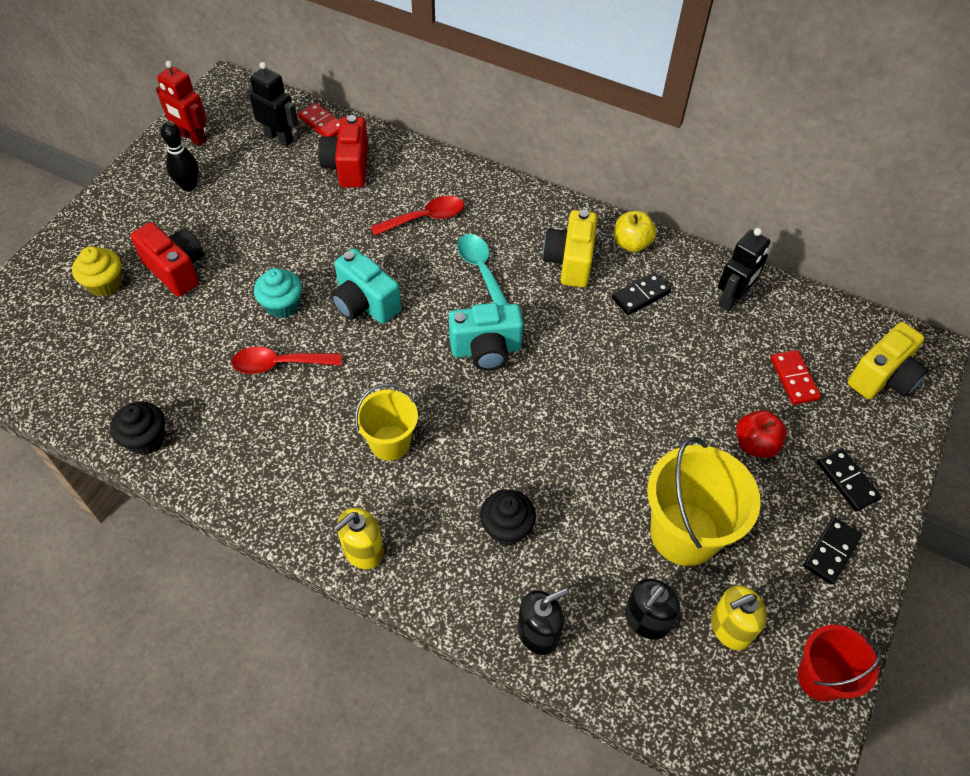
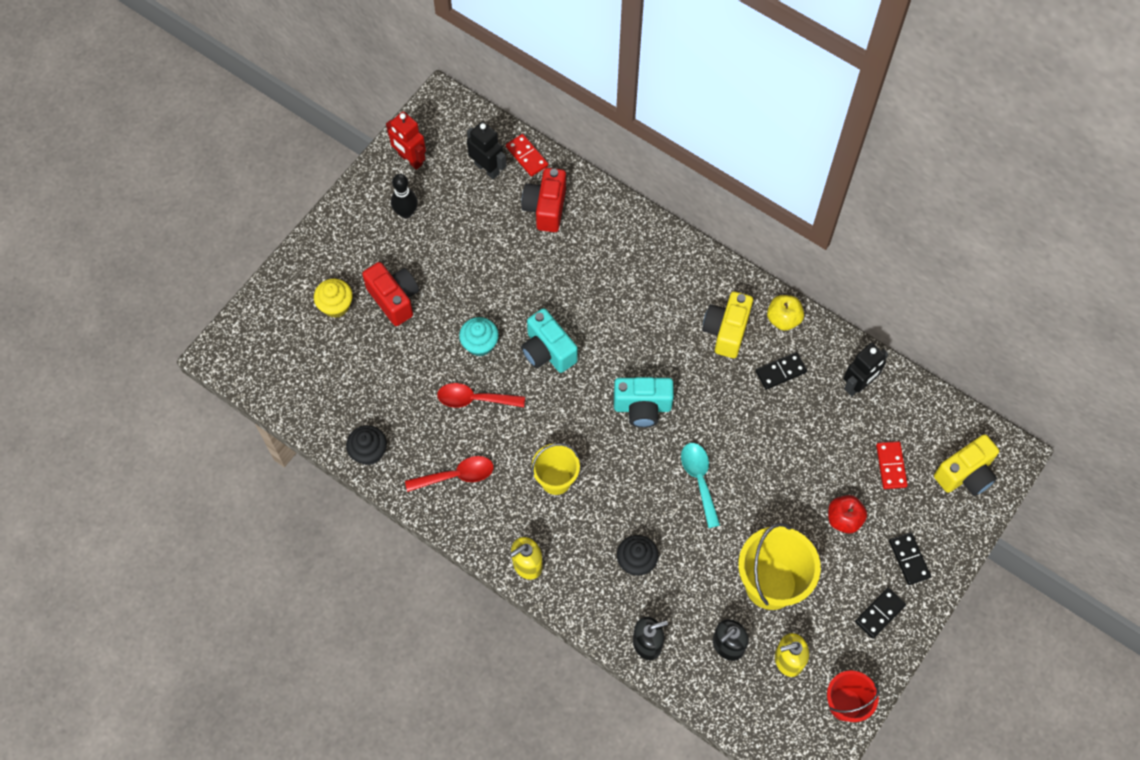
camera: 10 degrees right, 10 degrees up
red spoon [371,196,464,236] -> red spoon moved to [405,456,493,492]
turquoise spoon [457,234,508,305] -> turquoise spoon moved to [681,443,720,528]

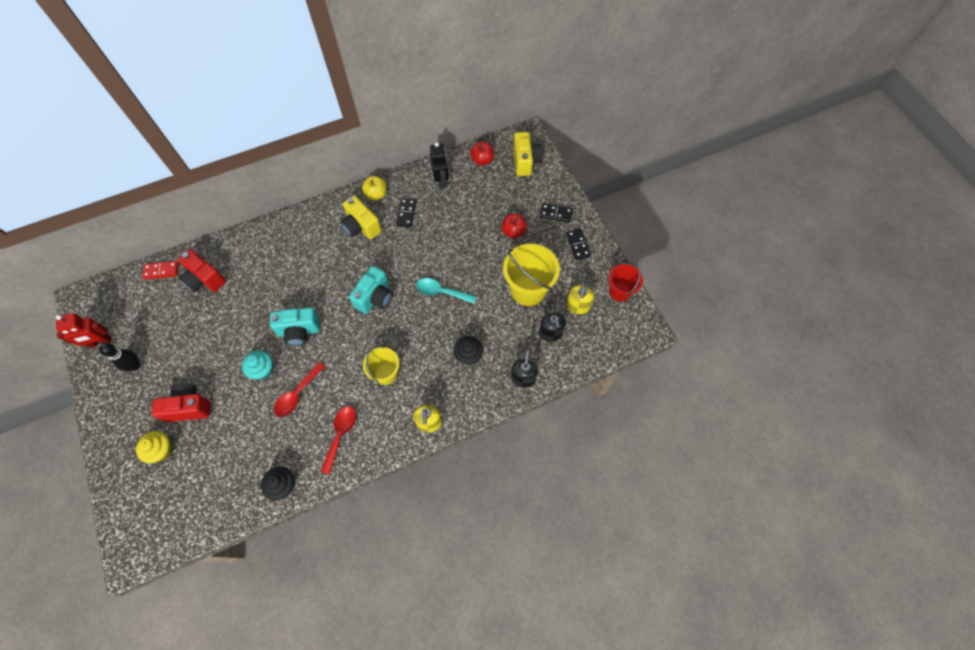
camera: 60 degrees left, 0 degrees up
black robot [467,121,506,179] -> none
red domino [876,441,908,489] -> none
none -> red apple [470,141,494,166]

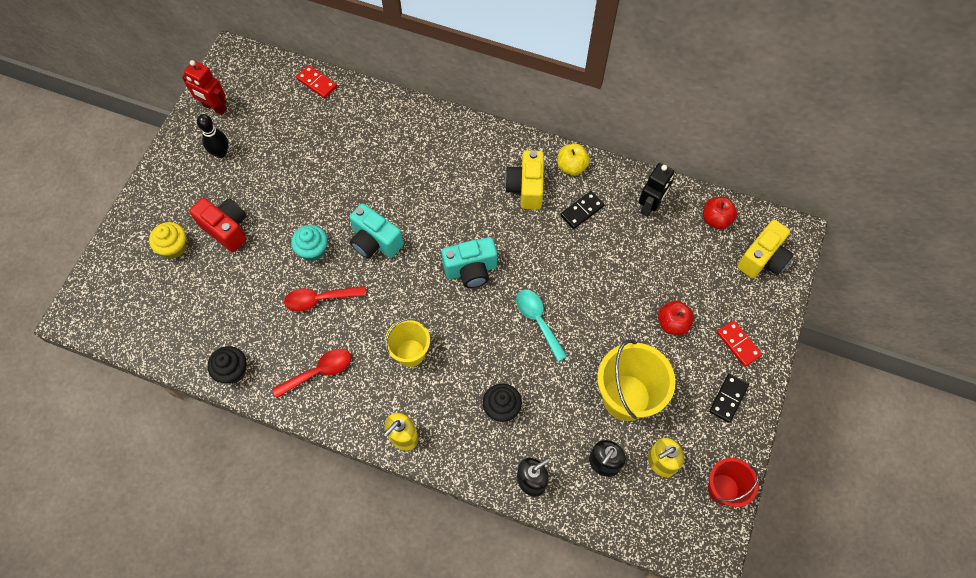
camera: 45 degrees right, 0 degrees up
red camera [178,249,226,292] -> none
black domino [540,203,573,223] -> red domino [717,320,762,367]

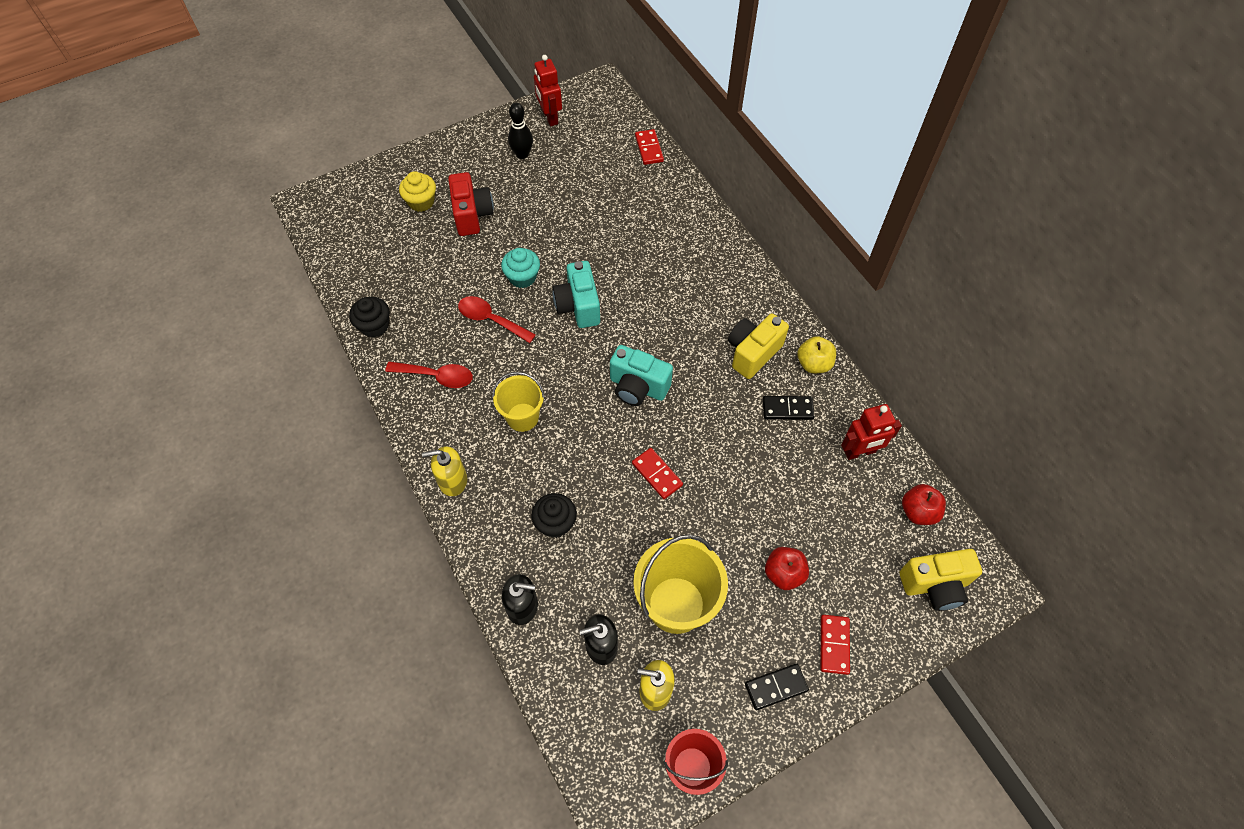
camera: 40 degrees right, 5 degrees down
turquoise spoon [516,290,567,361] -> red domino [632,448,683,499]
black robot [639,163,674,217] -> red robot [841,404,902,460]

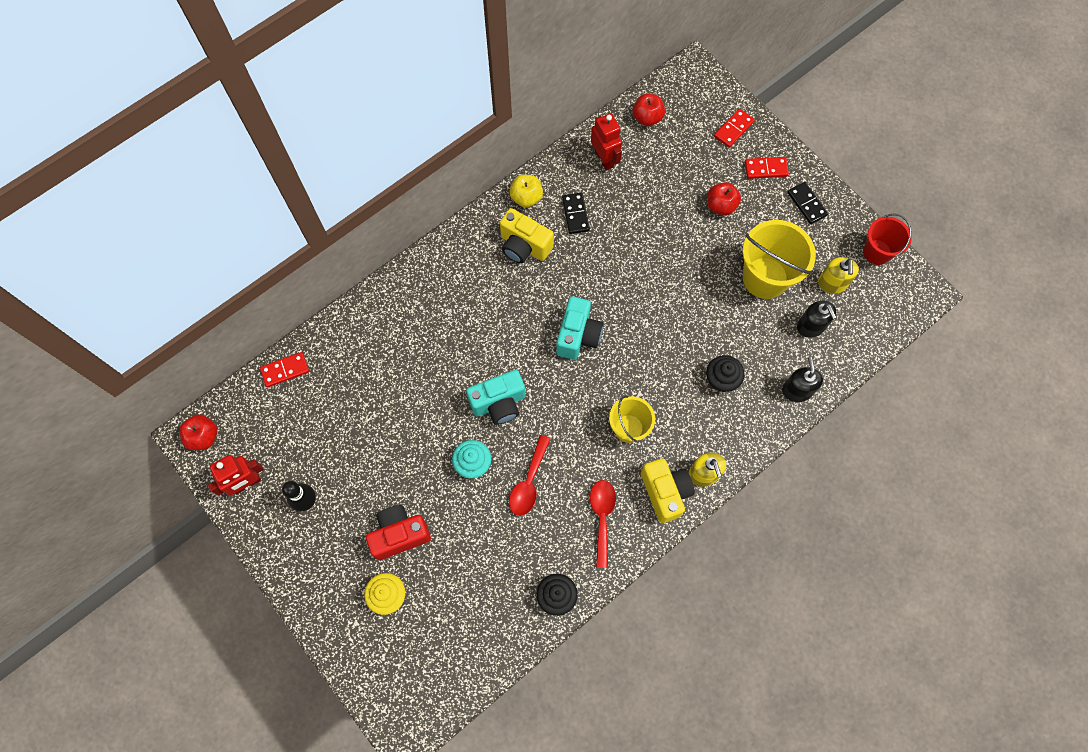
camera: 100 degrees left, 10 degrees up
red domino [632,448,683,499] -> red domino moved to [714,109,755,148]
yellow camera [900,549,982,611] -> yellow camera moved to [641,458,695,523]
none -> red apple [179,414,217,450]

